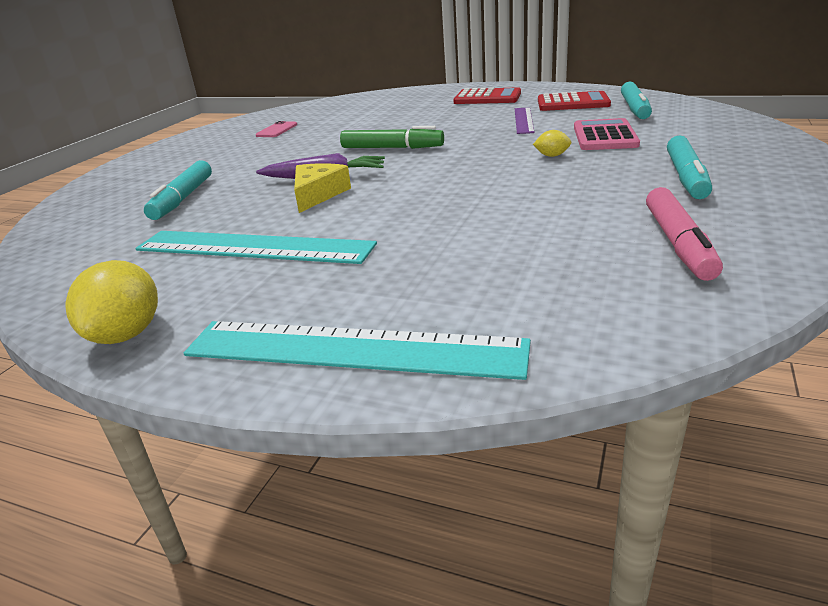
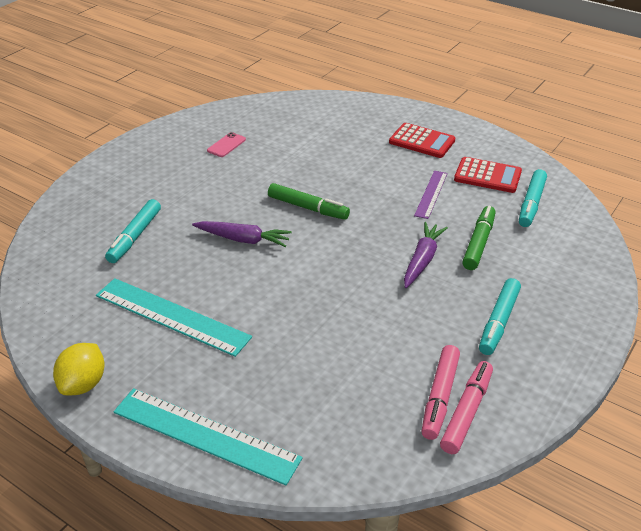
camera: 10 degrees right, 10 degrees up
yellow cheese [294,163,351,213] -> none
yellow lemon [533,130,571,157] -> purple carrot [404,222,448,288]
pink calculator [574,118,640,150] -> green marker [462,206,496,270]
none -> pink marker [440,361,493,454]

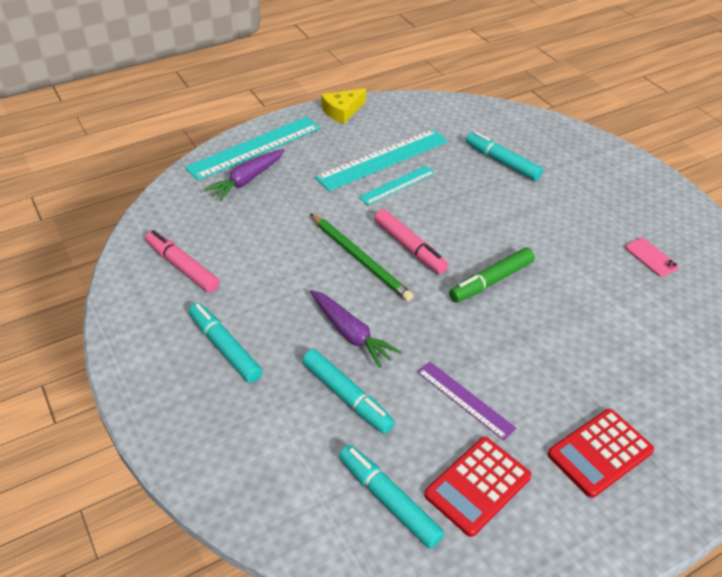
camera: 115 degrees right, 5 degrees up
yellow lemon [53,343,104,395] -> yellow cheese [321,88,366,124]
purple carrot [192,221,292,247] -> purple carrot moved to [204,149,284,201]
pink marker [440,361,493,454] -> pink marker moved to [374,209,448,274]
green marker [462,206,496,270] -> turquoise marker [302,349,395,434]
none -> green pencil [310,213,414,302]
none -> turquoise ruler [359,166,435,205]

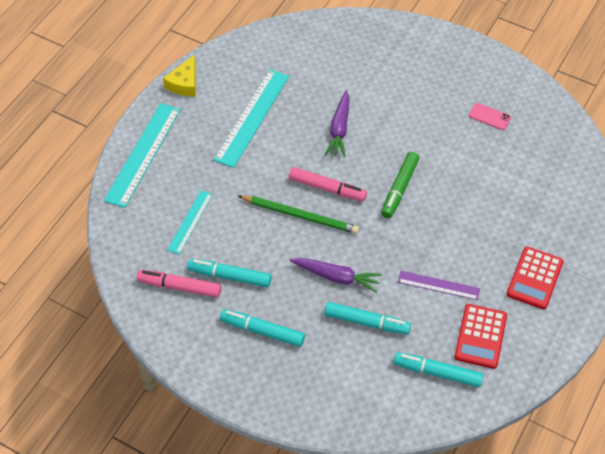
camera: 30 degrees left, 10 degrees up
purple carrot [204,149,284,201] -> purple carrot moved to [325,90,350,157]
turquoise ruler [359,166,435,205] -> turquoise ruler moved to [167,190,213,255]
turquoise marker [466,131,543,181] -> turquoise marker moved to [187,259,272,287]

